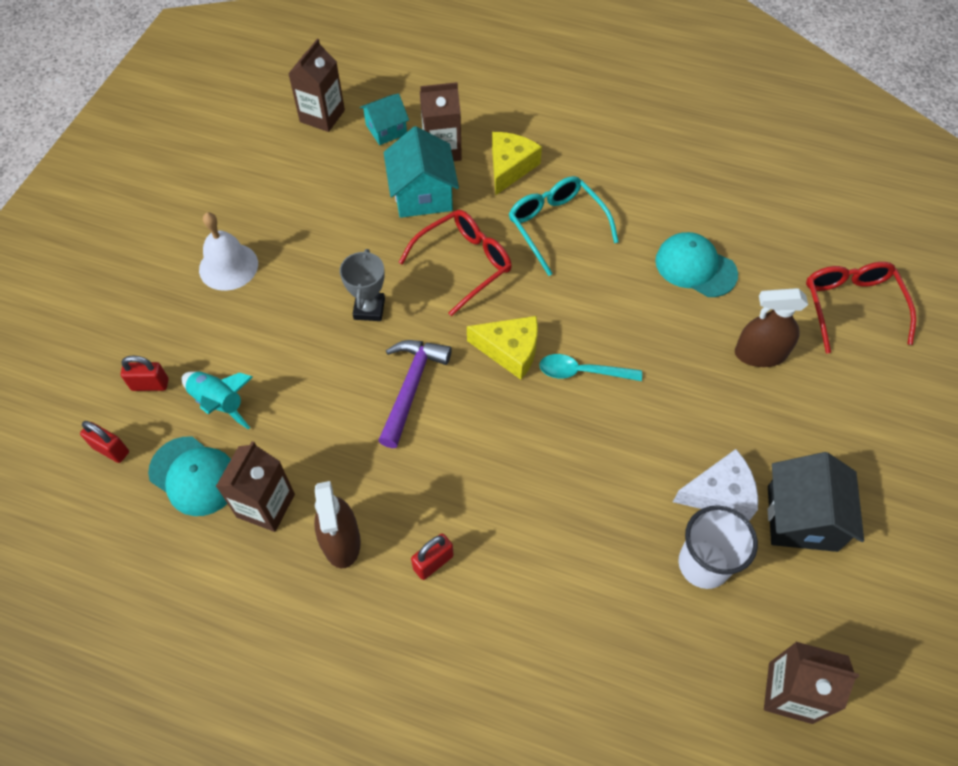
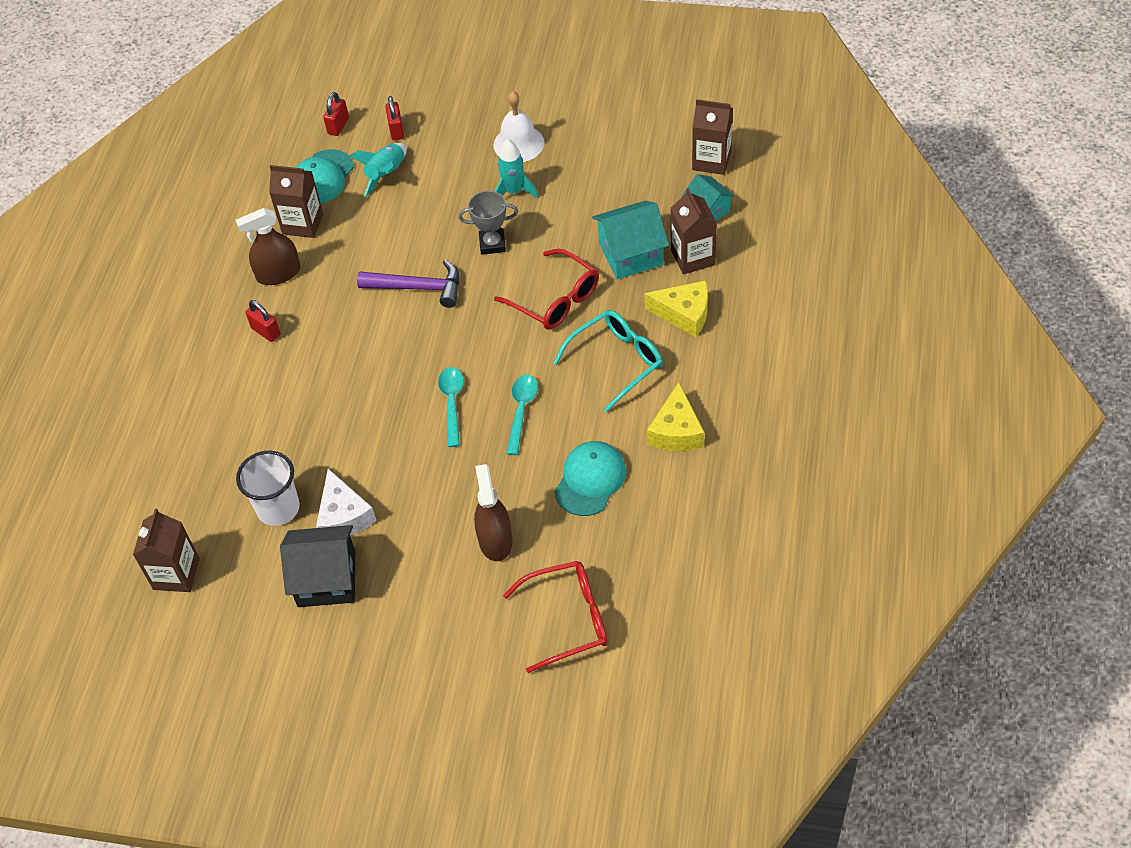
camera: 85 degrees right, 5 degrees down
yellow cheese [467,316,538,380] -> yellow cheese moved to [647,382,705,451]
none -> turquoise rocket [495,139,538,198]
none -> turquoise spoon [506,374,538,455]

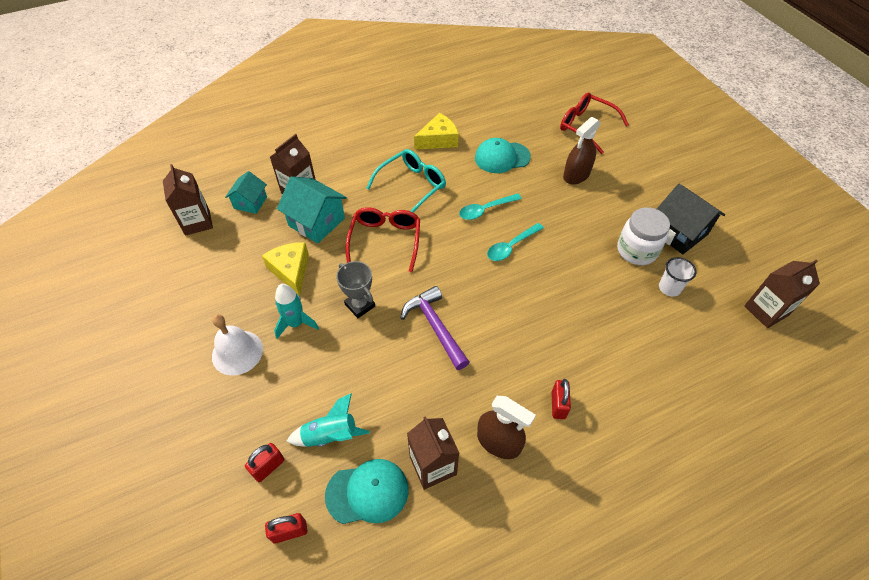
camera: 130 degrees left, 0 degrees up
white cup [236,450,300,526] -> white cup [659,257,696,297], size x0.65
white cheese [316,469,376,535] -> white jar [617,207,670,265]
turquoise glasses [553,310,663,412] -> turquoise glasses turned 120 degrees clockwise [367,149,446,213]
yellow cheese [644,280,708,337] -> yellow cheese moved to [262,242,309,296]

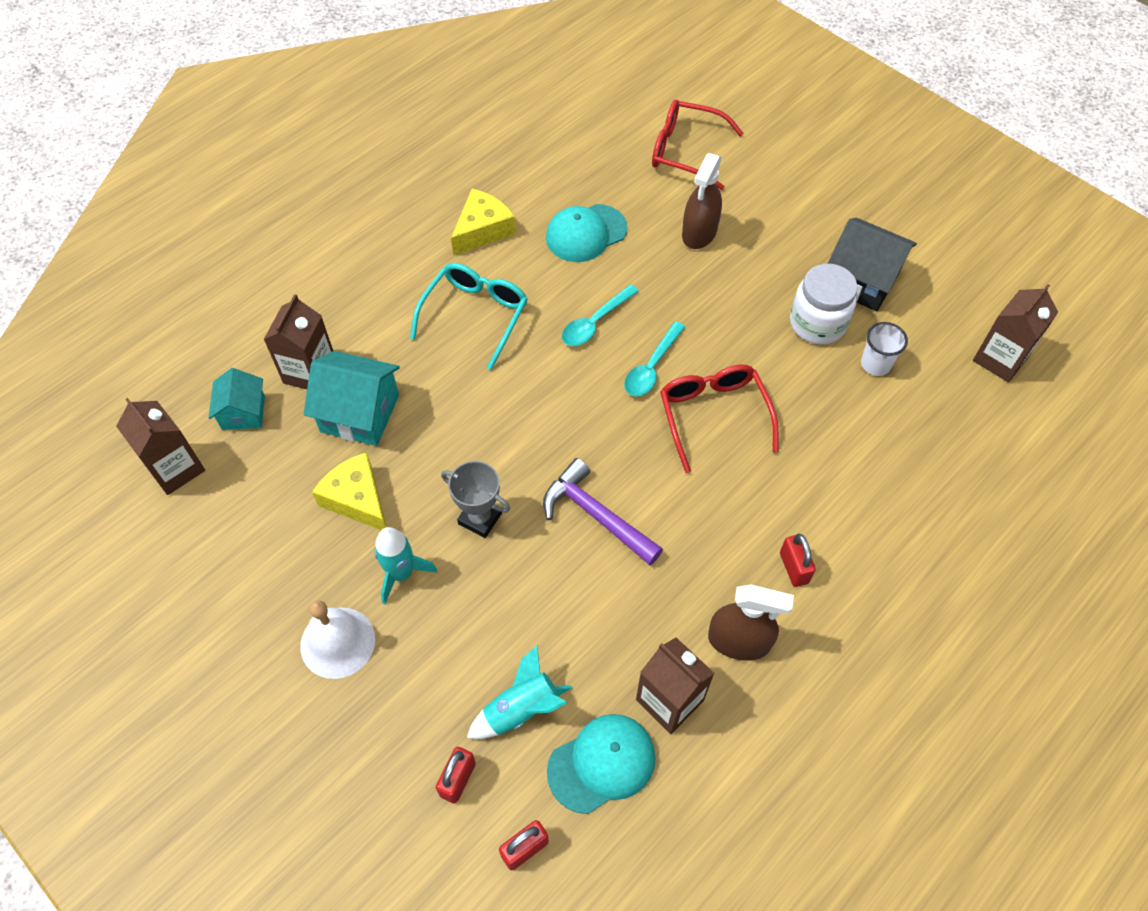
camera: 20 degrees left, 5 degrees up
red glasses [345,207,420,272] -> red glasses moved to [660,364,779,473]

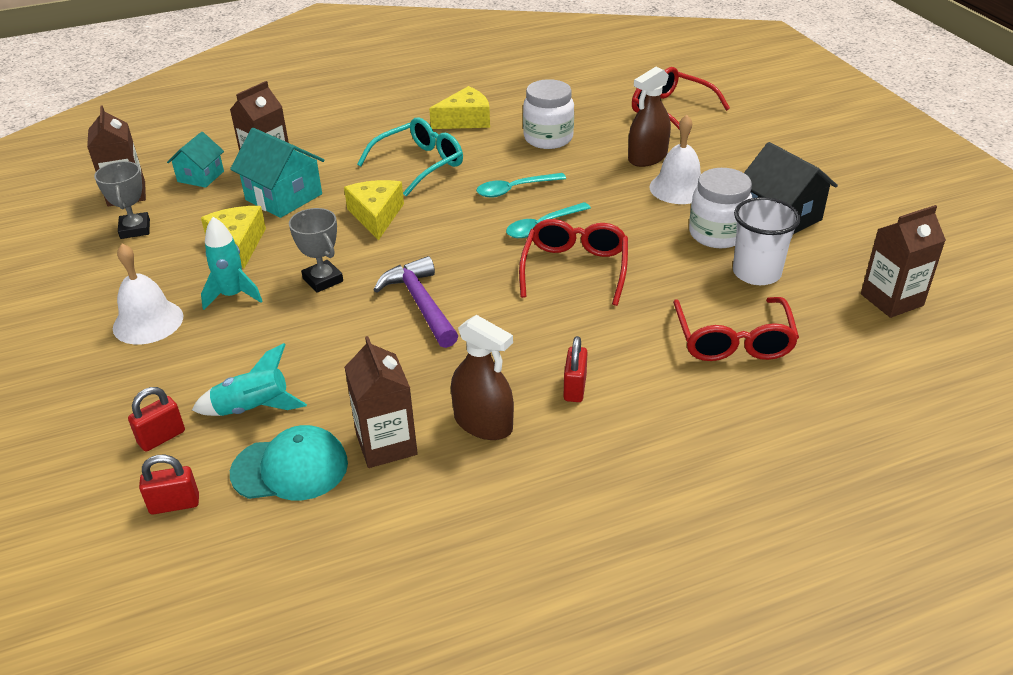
camera: 25 degrees right, 20 degrees down
turquoise cap [546,204,627,262] -> white jar [523,79,574,149]
white cup [861,322,908,376] -> white cup [733,197,801,285], size x1.53
none -> grey trophy [94,161,150,239]
none -> yellow cheese [344,180,404,240]
none -> white bell [649,115,701,204]
none -> red glasses [673,297,799,361]

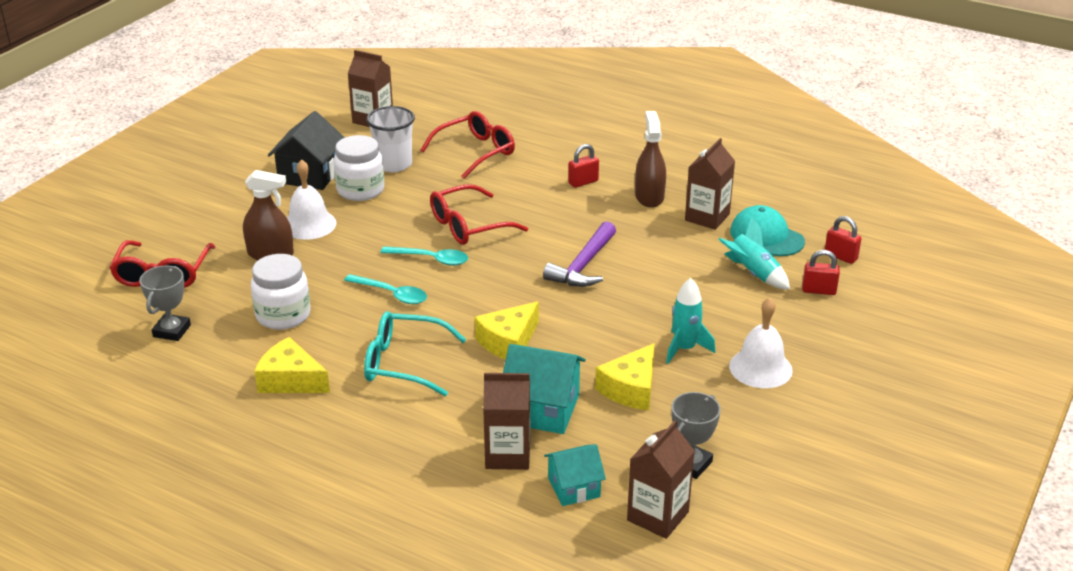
camera: 130 degrees left, 5 degrees down
turquoise house [230,128,325,218] -> turquoise house turned 75 degrees counterclockwise [503,344,586,434]
grey trophy [289,208,343,293] -> grey trophy moved to [139,266,191,341]

